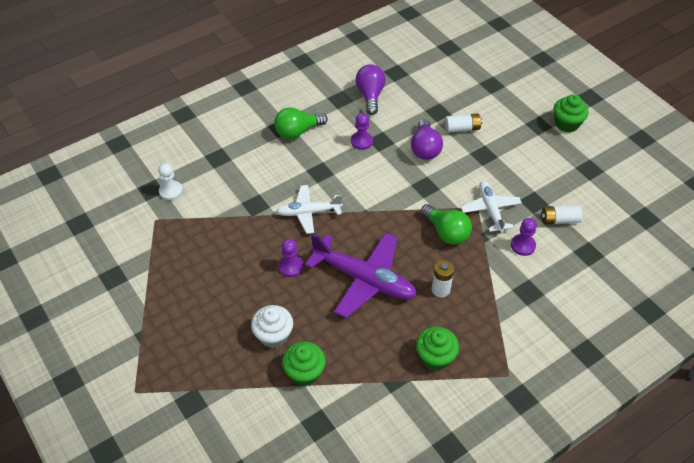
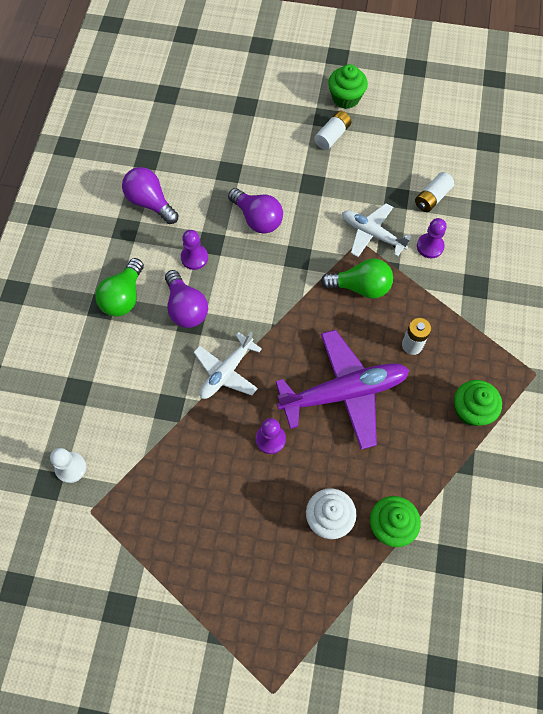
camera: 45 degrees left, 15 degrees up
white battery [445,113,482,133] -> white battery moved to [314,111,351,150]
none -> purple light bulb [165,270,208,328]

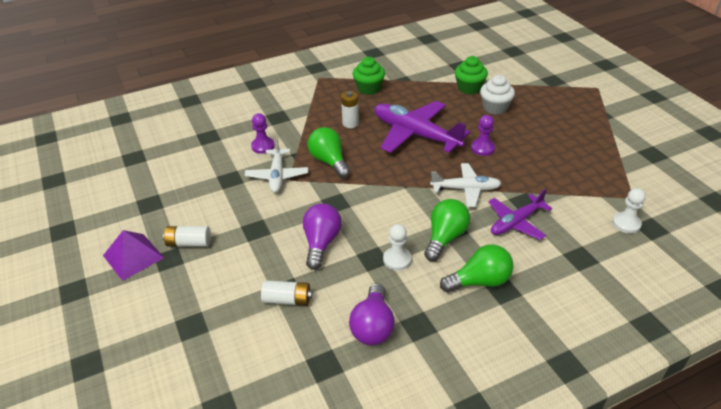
camera: 125 degrees left, 25 degrees down
purple light bulb [165,270,208,328] -> green light bulb [424,199,470,261]
purple pawn [181,230,208,270] -> white pawn [383,224,412,271]
green cupcake [328,64,368,109] -> purple pyramid [103,230,164,281]
white battery [415,172,454,212] -> white battery moved to [261,280,312,306]
none -> purple plane [488,189,552,240]

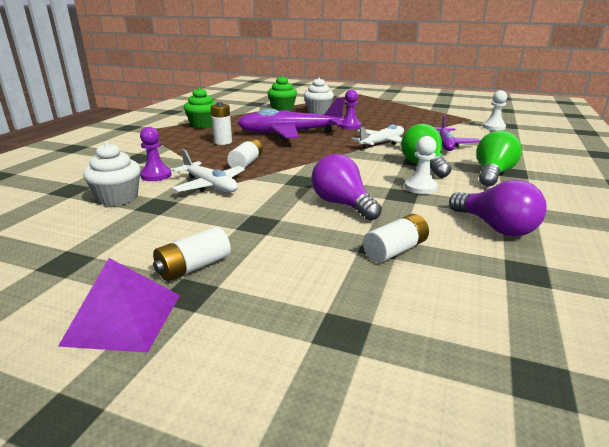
camera: 45 degrees left, 15 degrees down
green light bulb [308,127,350,178] -> white battery [227,138,263,168]
none -> white cupcake [83,142,141,206]

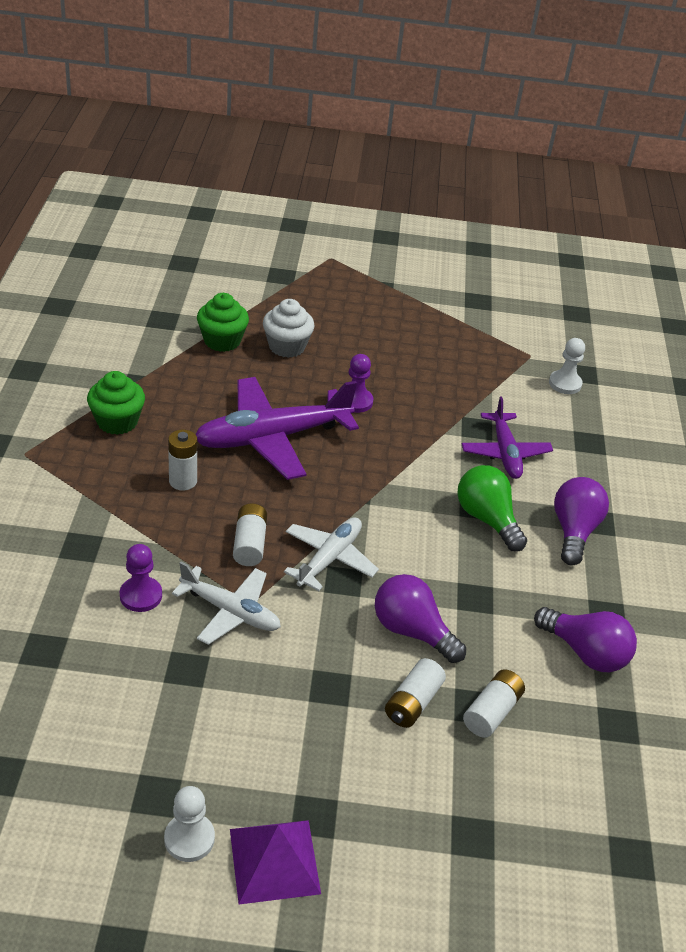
camera: 20 degrees left, 15 degrees up
white cupcake [83,142,141,206] -> none
white battery [153,227,231,281] -> white battery moved to [385,658,446,728]
white plane [352,125,404,149] -> white plane moved to [284,517,379,591]
white pawn [405,136,438,194] -> white pawn moved to [164,786,215,862]
green light bulb [476,130,522,186] -> purple light bulb [554,477,609,566]

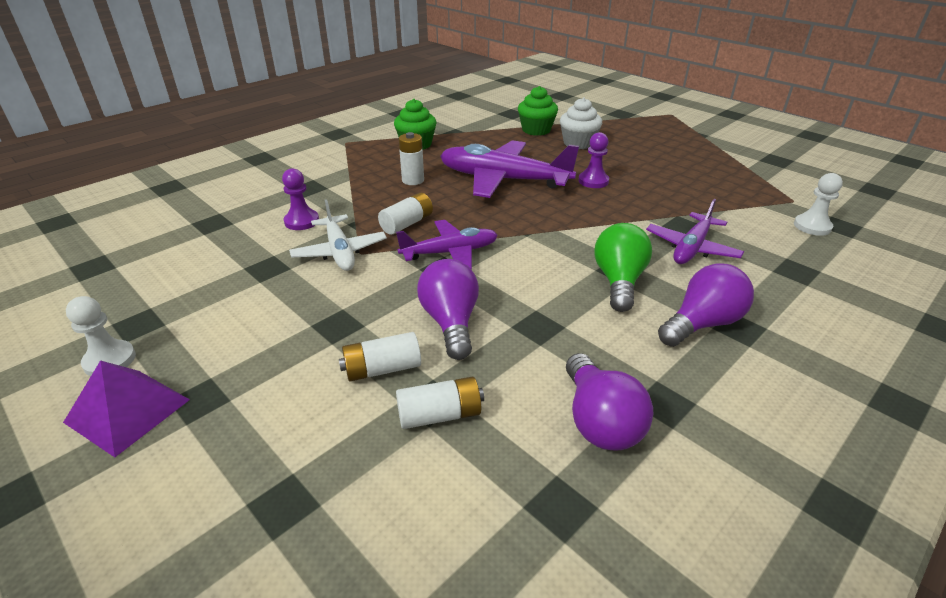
camera: 45 degrees right, 5 degrees down
white plane [284,517,379,591] -> purple plane [396,220,498,270]

